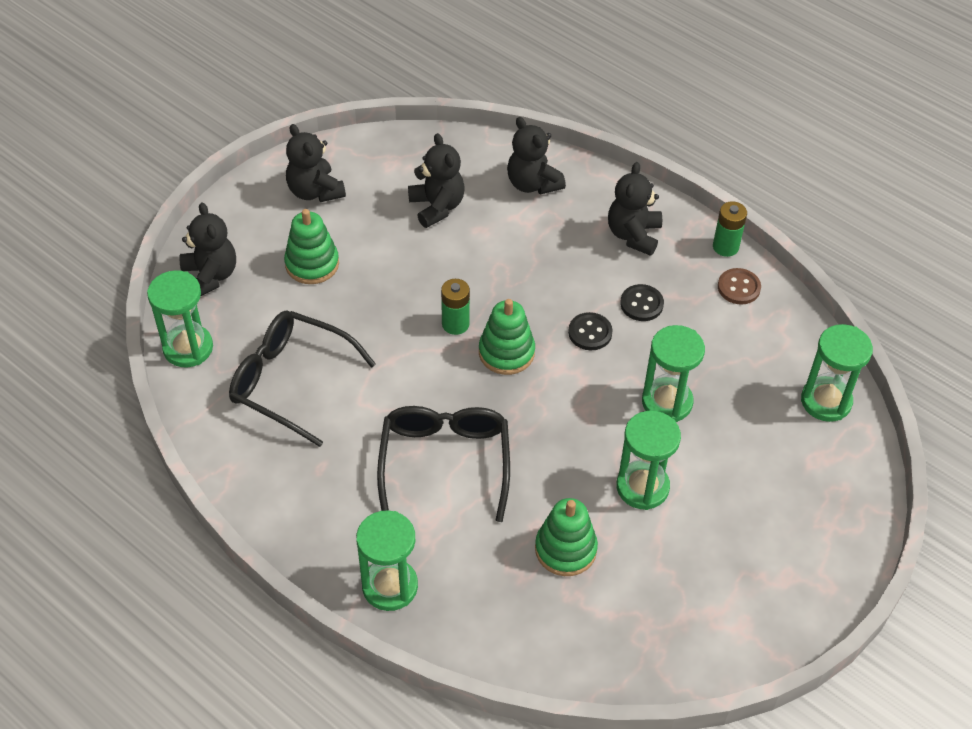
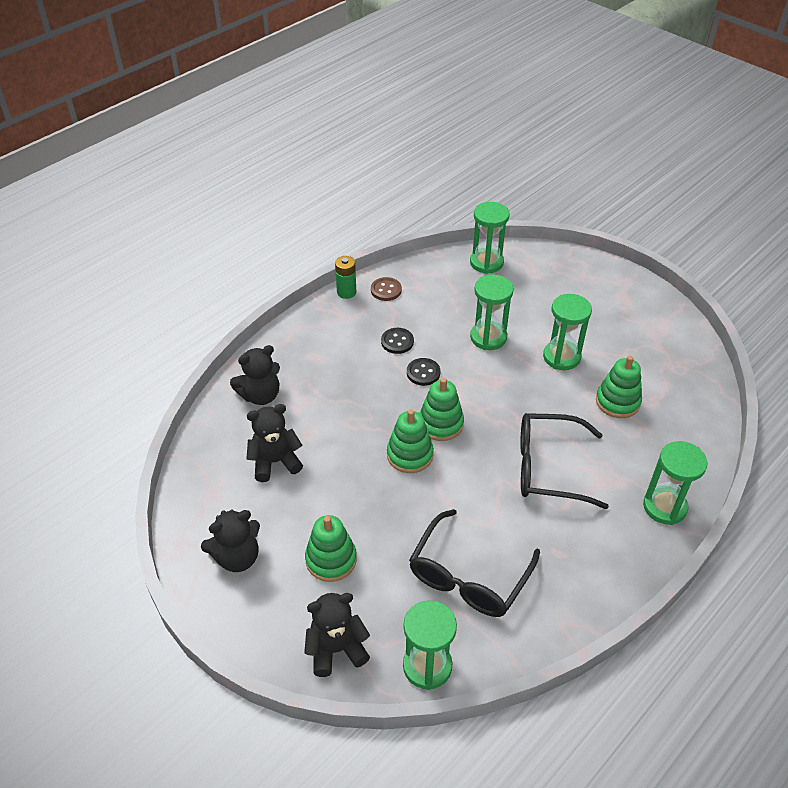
camera: 85 degrees left, 5 degrees down
green battery [441,279,470,335] -> green stacking toy [387,409,434,473]
black teddy bear [608,162,662,256] -> none

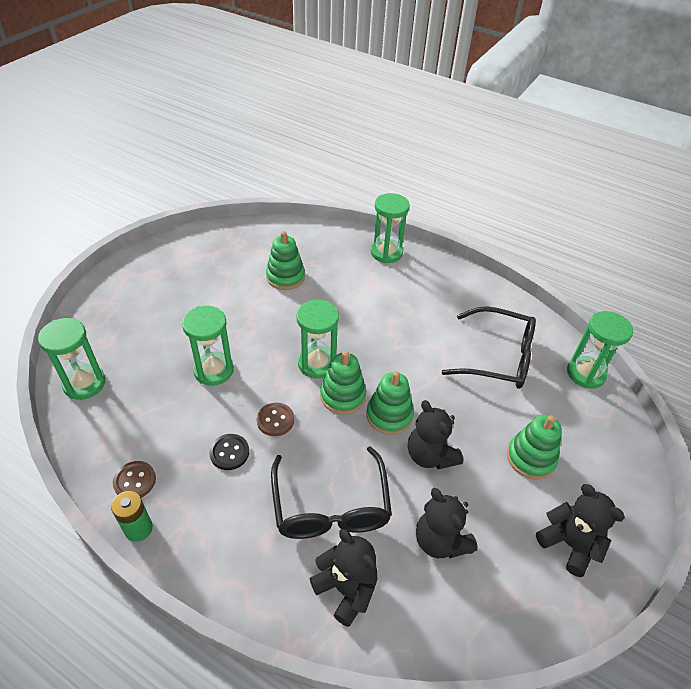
camera: 105 degrees left, 0 degrees up
black teddy bear [304,593,370,677] -> black teddy bear moved to [408,400,463,469]
black button [407,358,441,386] -> brown button [257,403,294,436]
black glasses [520,413,609,509] -> black glasses moved to [271,446,392,539]
green hourglass [543,294,592,370] -> green hourglass moved to [296,299,339,379]

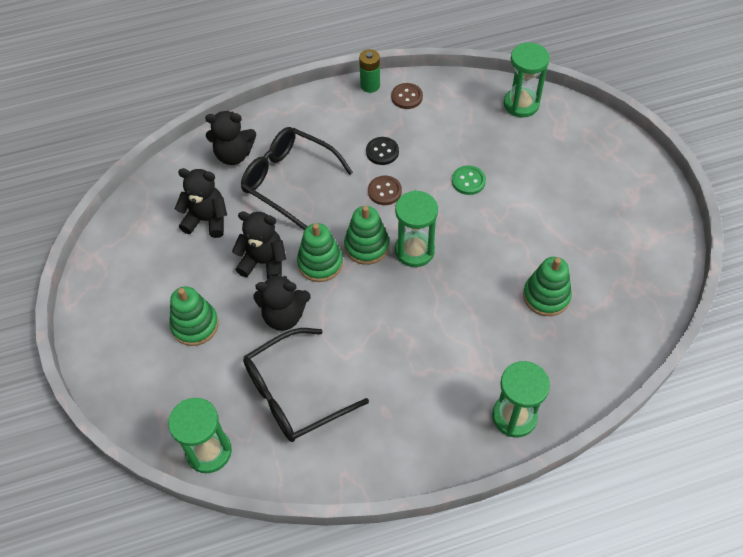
camera: 135 degrees right, 10 degrees up
green hourglass [182,306,234,386] -> green button [452,165,486,195]
black teddy bear [536,484,625,577] -> black teddy bear moved to [253,273,311,331]

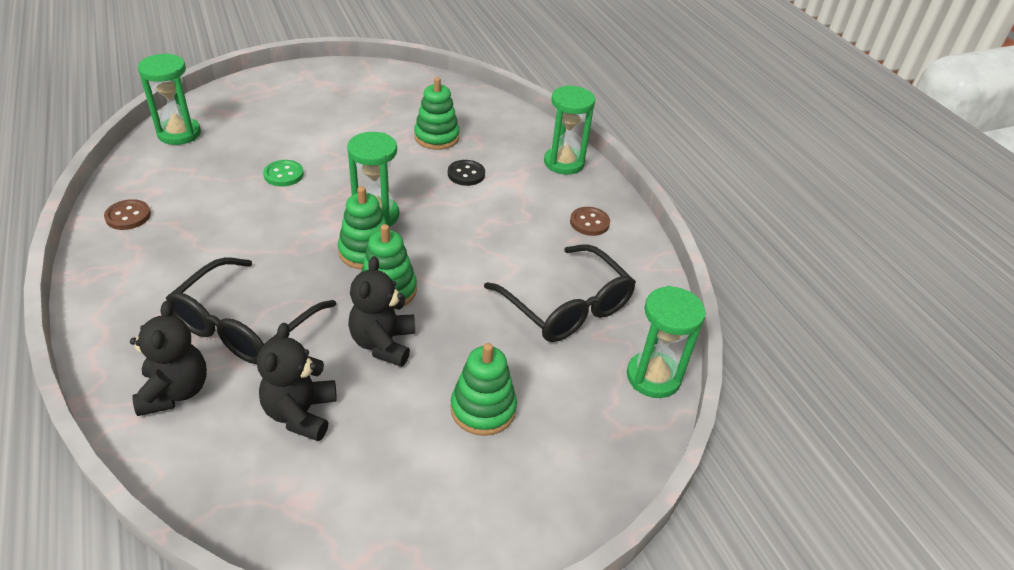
camera: 100 degrees left, 15 degrees down
black teddy bear [253,273,311,331] -> none
green battery [359,49,380,93] -> none
black button [366,137,399,165] -> black button moved to [448,160,485,186]
brown button [368,176,402,205] -> brown button moved to [570,207,610,236]

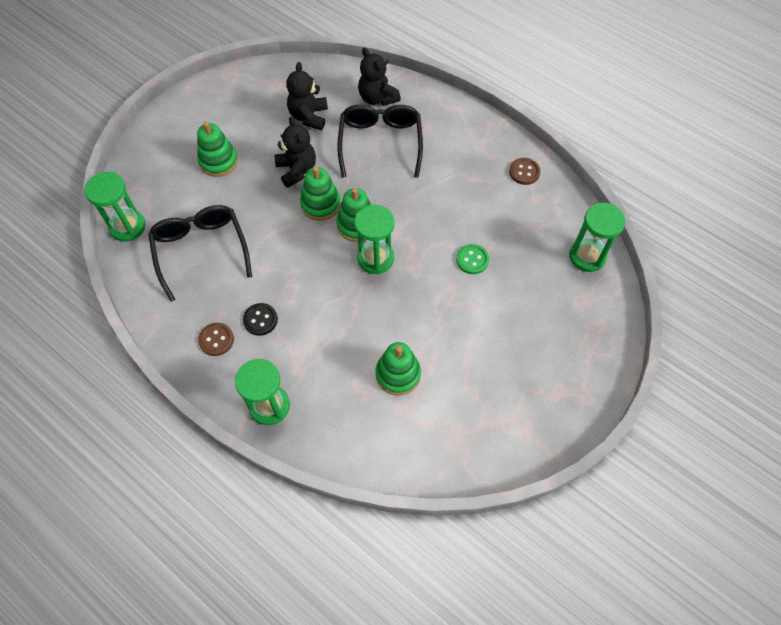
camera: 155 degrees right, 20 degrees up
black teddy bear [257,323,337,441] -> black teddy bear turned 150 degrees counterclockwise [286,62,328,130]
black button [448,160,485,186] -> black button moved to [243,303,278,336]
black glasses [484,244,636,342] -> black glasses turned 45 degrees clockwise [148,205,252,302]

